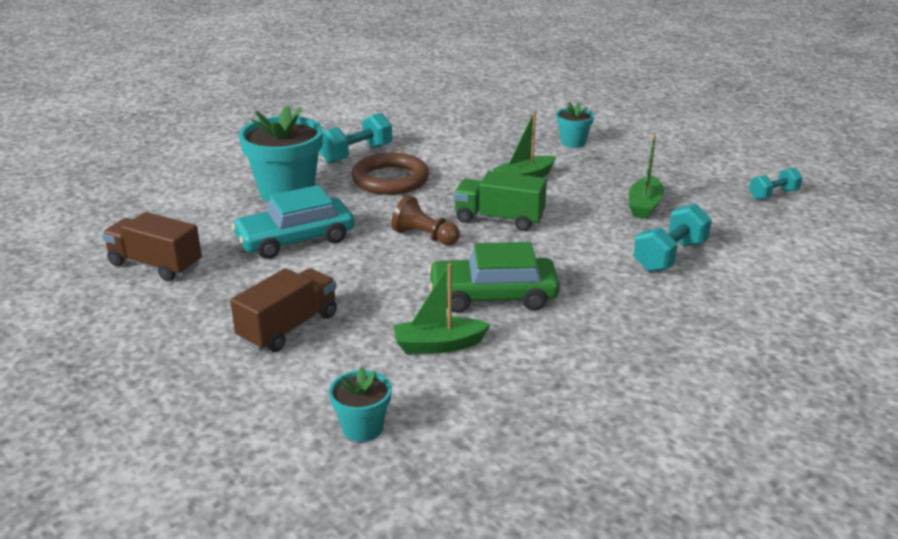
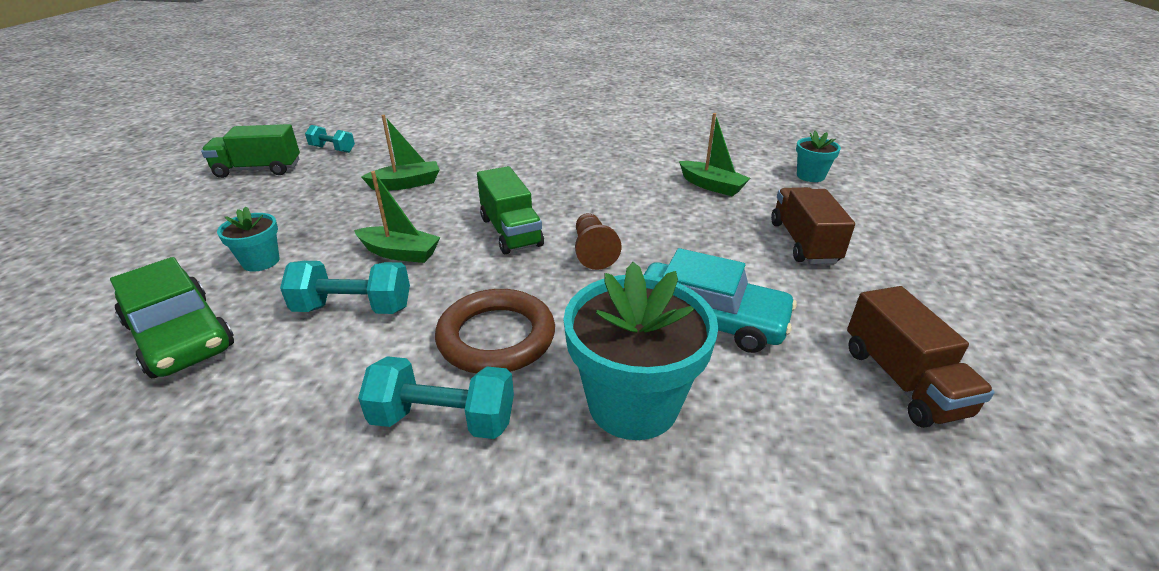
camera: 130 degrees left, 5 degrees up
brown truck [230,268,337,352] -> brown truck turned 90 degrees clockwise [771,187,855,264]
green car [428,242,560,313] -> green car moved to [110,257,234,378]
turquoise dumbbell [633,204,712,272] -> turquoise dumbbell moved to [280,261,410,314]
none -> green truck [201,124,300,178]

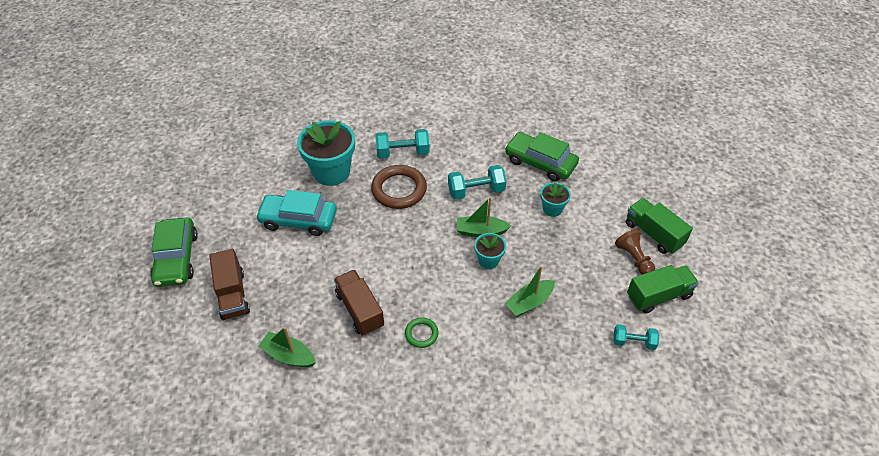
camera: 165 degrees right, 15 degrees up
green truck [477,166,544,254] -> green truck moved to [626,198,693,254]
brown pawn [575,213,621,270] -> brown pawn moved to [615,229,655,274]
turquoise flower pot [796,131,841,182] -> turquoise flower pot moved to [474,233,506,269]
brown truck [847,286,995,428] -> brown truck moved to [334,269,384,336]
none -> green car [150,217,198,287]
none -> green ring [405,318,439,348]

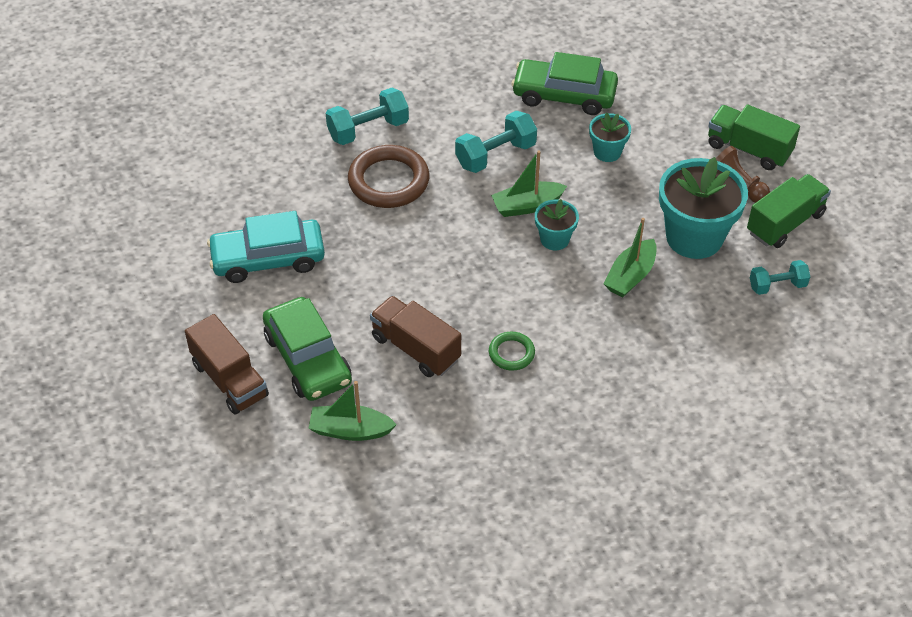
camera: 20 degrees left, 0 degrees up
green car [150,217,198,287] -> green car moved to [263,297,352,401]
turquoise flower pot [297,120,355,186] -> turquoise flower pot moved to [659,157,748,259]

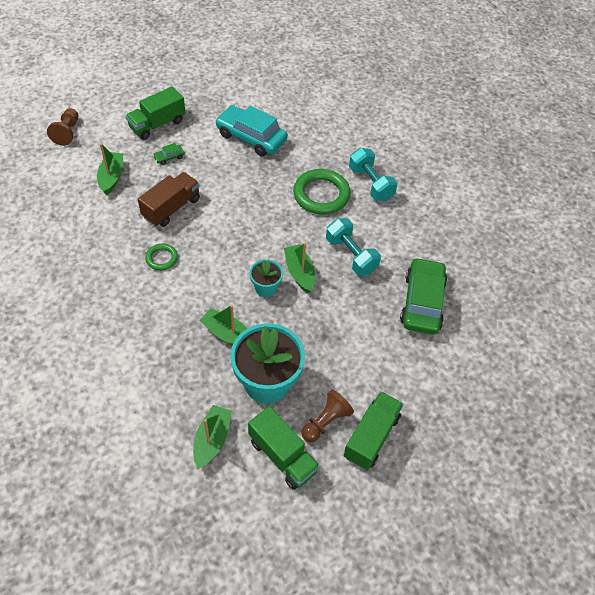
camera: 85 degrees right, 5 degrees up
brown truck [185,314,269,414] -> green truck [126,86,186,140]
turquoise car [207,211,325,283] -> turquoise car turned 45 degrees counterclockwise [215,105,288,156]
green car [263,297,352,401] -> green car [153,143,185,165], size x0.41
brown ring [348,145,429,208] -> green ring [293,169,351,214]
turquoise flower pot [589,113,631,162] -> none
turquoise dumbbell [750,260,810,295] -> green boat [193,405,232,469]
none -> brown pawn [47,108,78,146]

